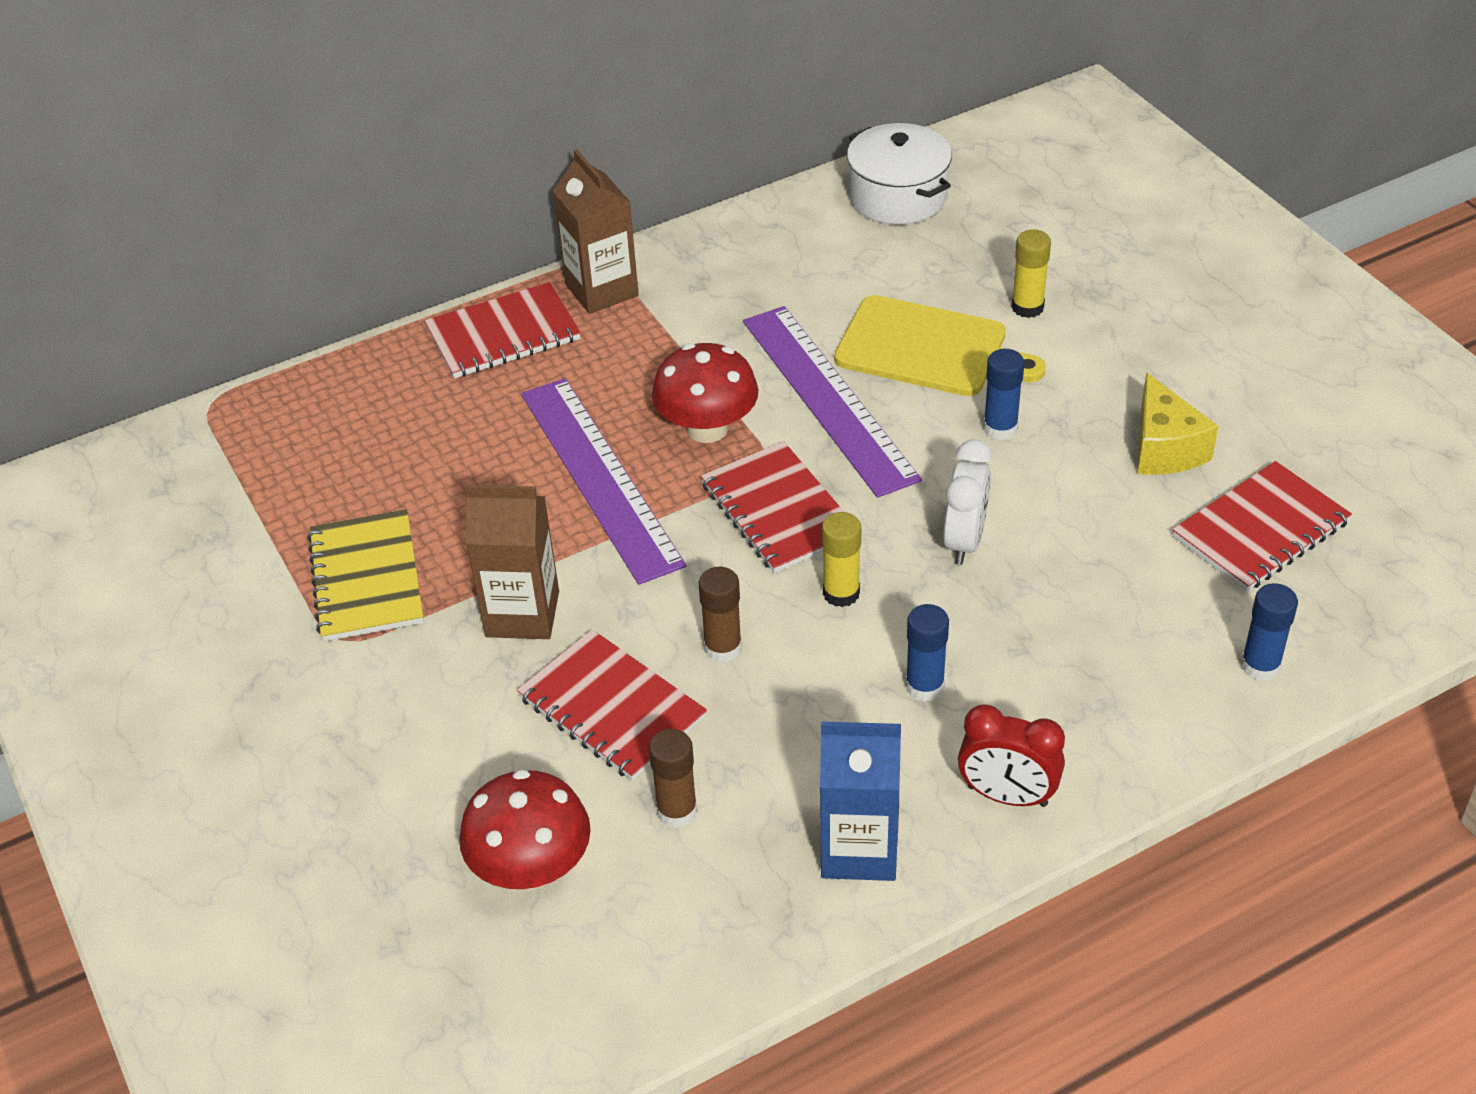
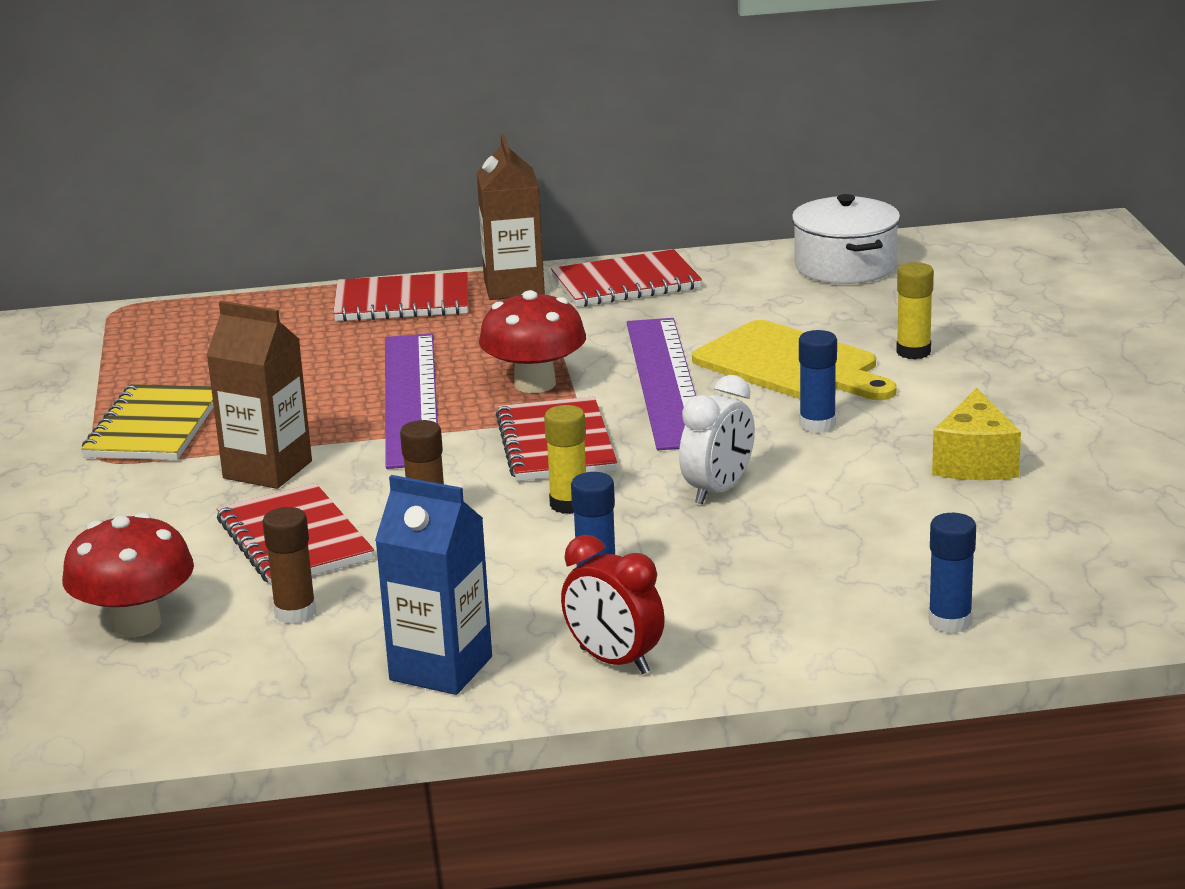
camera: 20 degrees right, 20 degrees down
red notebook [1172,461,1352,591] -> red notebook moved to [551,249,702,307]

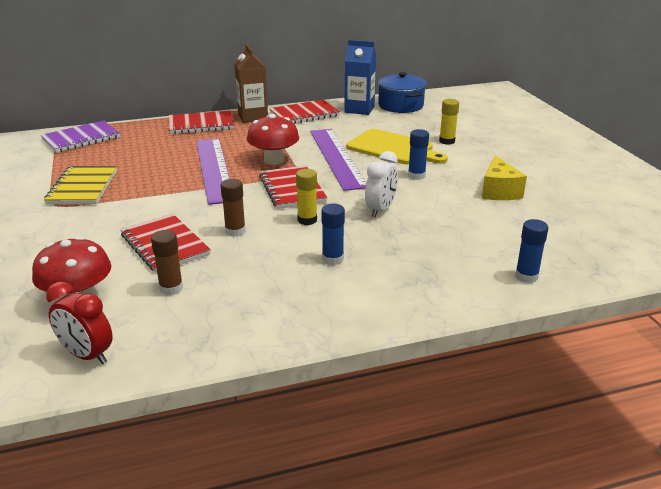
camera: 10 degrees left, 5 degrees up
brown carton [206,301,312,489] -> none
blue carton [375,475,492,695] -> blue carton moved to [344,40,376,115]
red clock [561,535,665,674] -> red clock moved to [46,282,113,365]
white pot [792,194,900,284] -> blue pot [378,72,427,113]
none -> purple notebook [41,120,120,153]

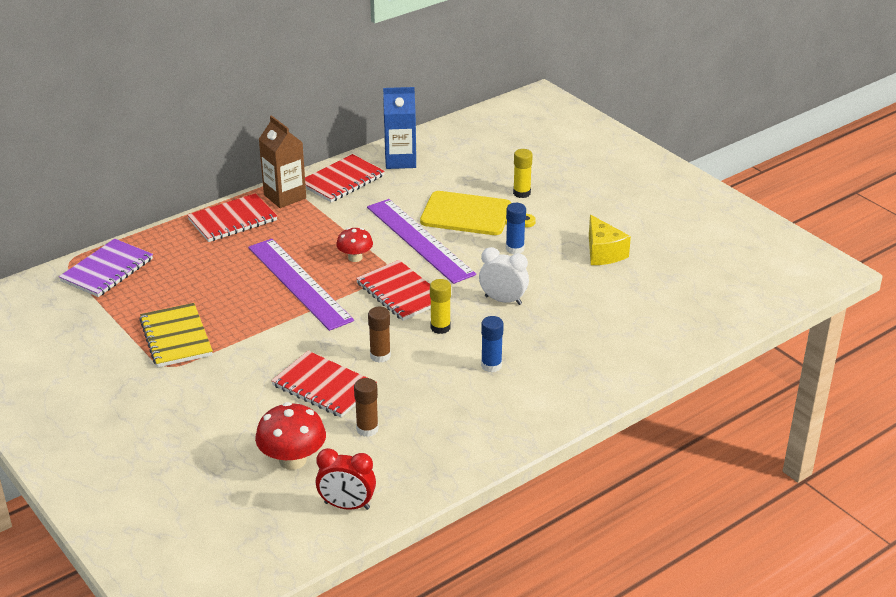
camera: 20 degrees left, 5 degrees up
red mushroom [247,114,299,165] -> red mushroom [336,228,373,262], size x0.63
white clock [365,151,398,218] -> white clock turned 75 degrees counterclockwise [479,247,529,305]
blue pot [378,72,427,113] -> none
blue glue stick [515,219,548,283] -> none

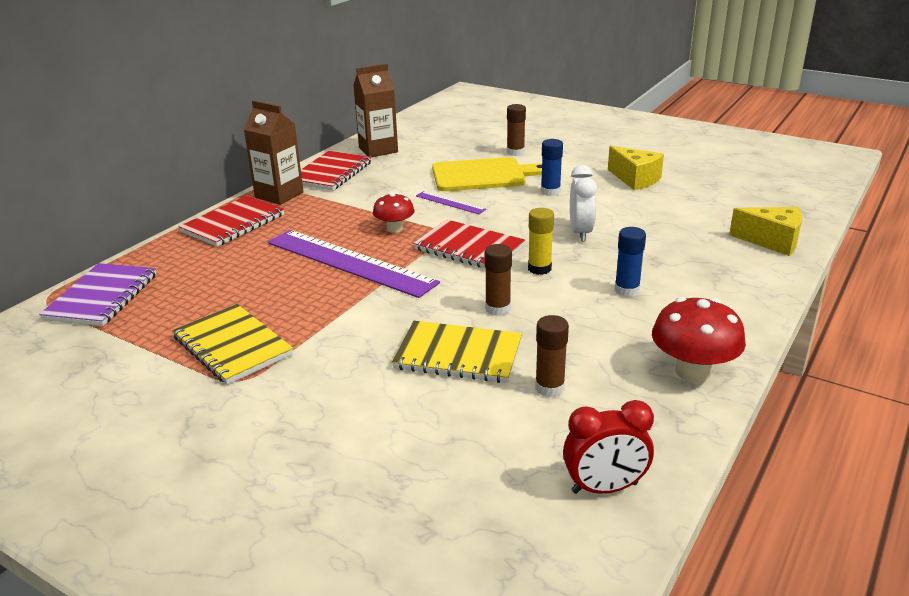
camera: 20 degrees left, 5 degrees down
red mushroom [255,402,326,470] -> red mushroom moved to [652,297,746,382]
red notebook [271,351,377,418] -> yellow notebook [392,321,522,383]
purple ruler [367,199,476,284] -> purple ruler [416,191,486,214], size x0.44
blue carton [383,87,416,169] -> brown carton [353,64,398,157]
white clock [479,247,529,305] -> white clock turned 90 degrees clockwise [570,165,597,242]
yellow glue stick [513,149,533,198] -> brown glue stick [507,104,526,156]
none -> yellow cheese [729,207,803,256]

